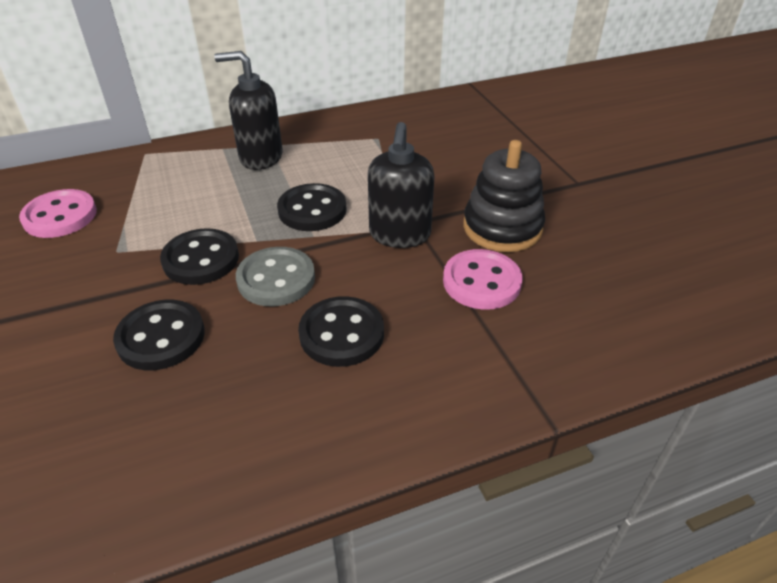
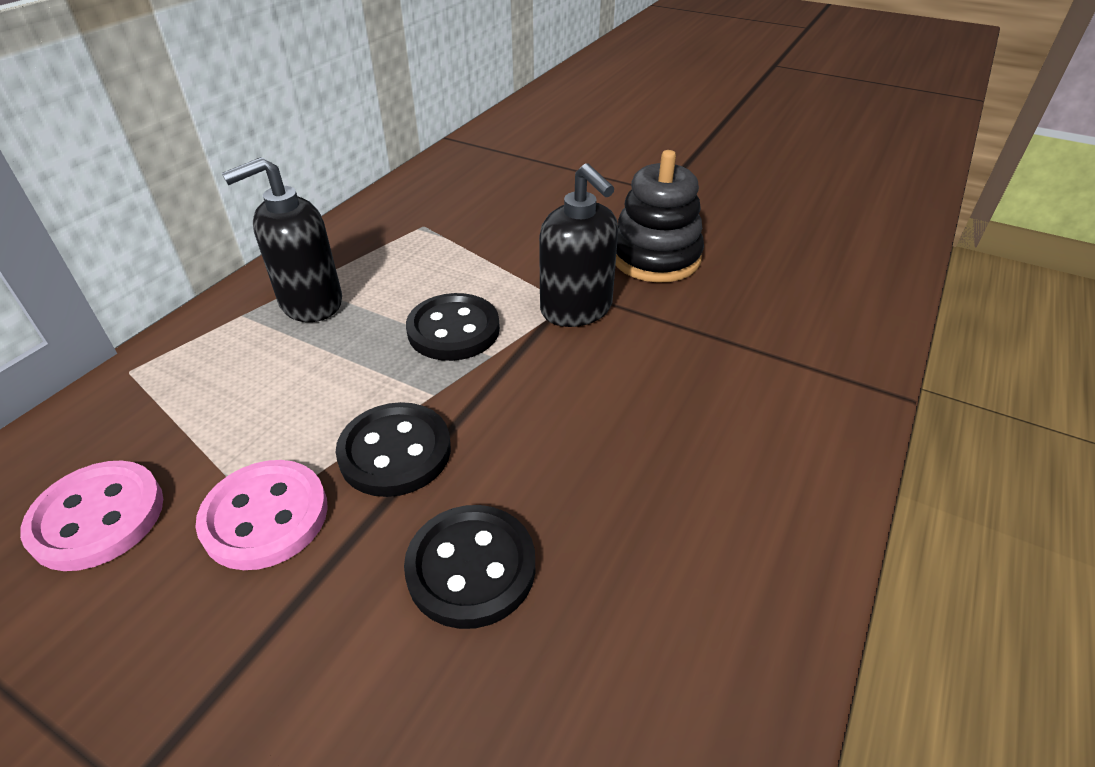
camera: 40 degrees left, 0 degrees up
grey button [236,247,315,306] -> none
black button [298,296,384,367] -> none
pink button [443,249,523,310] -> pink button moved to [196,460,328,570]

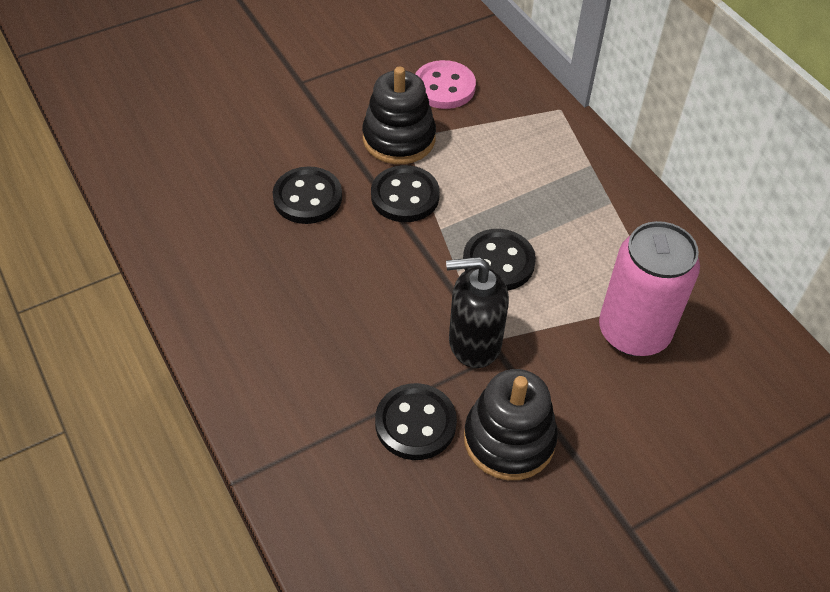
camera: 120 degrees right, 10 degrees up
pink button [196,460,328,570] -> black stacking toy [362,66,436,164]
black soap dispenser [222,157,342,322] -> none
none -> black button [375,383,457,460]
none -> pink can [599,221,700,356]

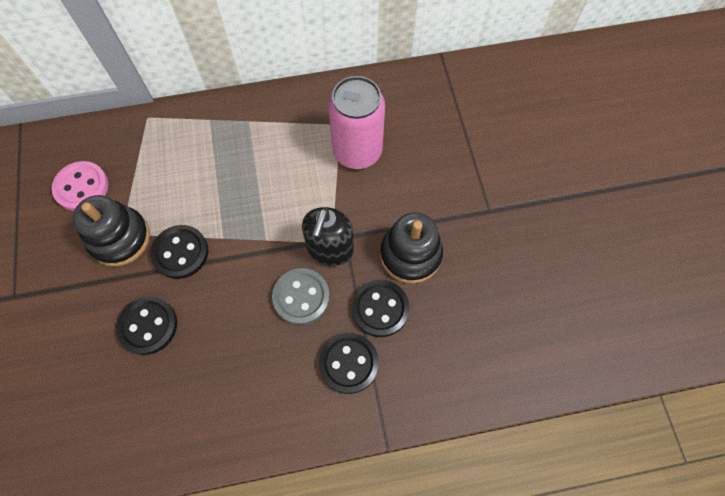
camera: 70 degrees left, 15 degrees up
black button [463,229,536,290] -> black button moved to [319,333,379,394]
none -> grey button [272,268,330,325]

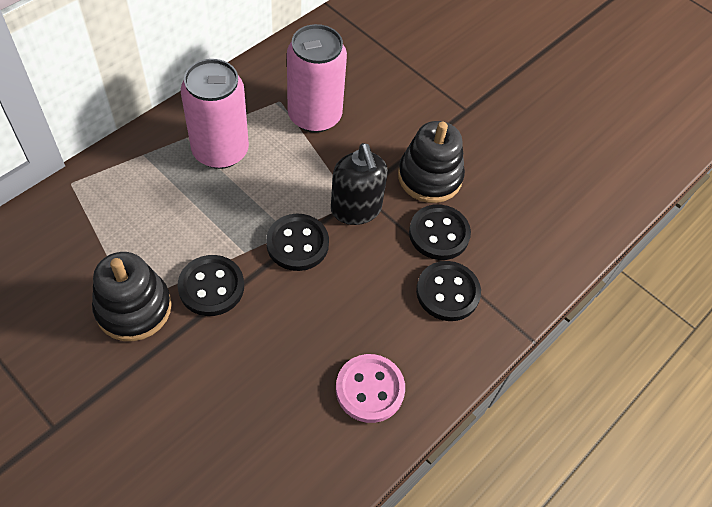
camera: 40 degrees left, 10 degrees down
pink button [52,161,108,211] -> pink button moved to [336,354,405,423]
black button [116,296,177,355] -> black button moved to [266,214,329,271]
grey button [272,268,330,325] -> none
none -> pink can [181,59,249,169]

